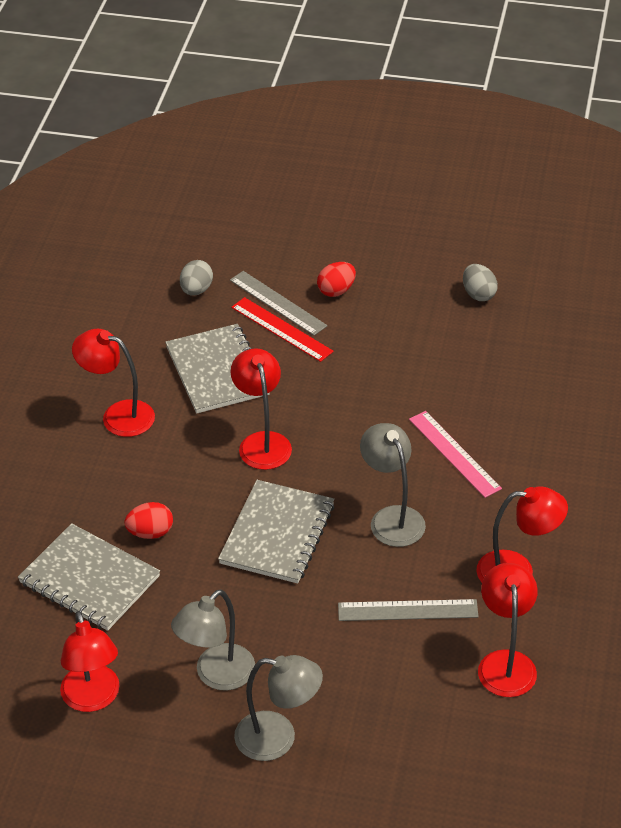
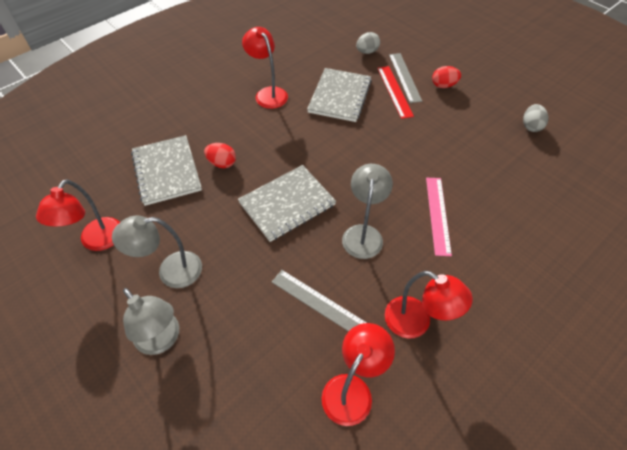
camera: 35 degrees right, 10 degrees up
red lamp [231,348,292,470] -> none

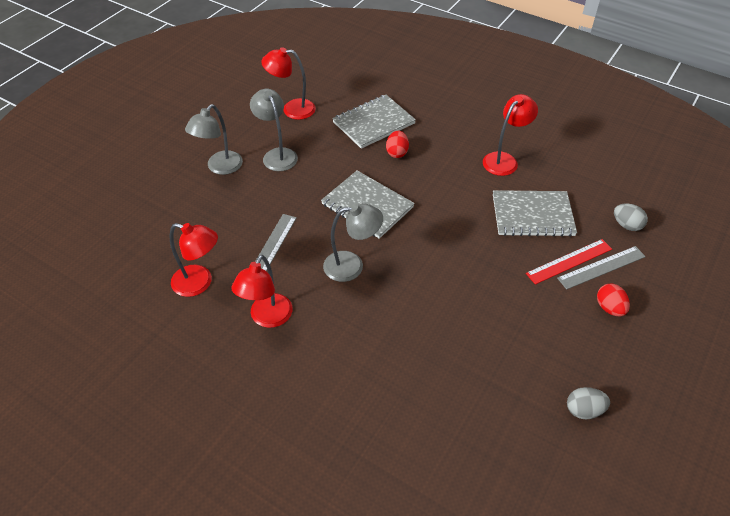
camera: 75 degrees right, 5 degrees down
pink ruler [426,178,452,256] -> none

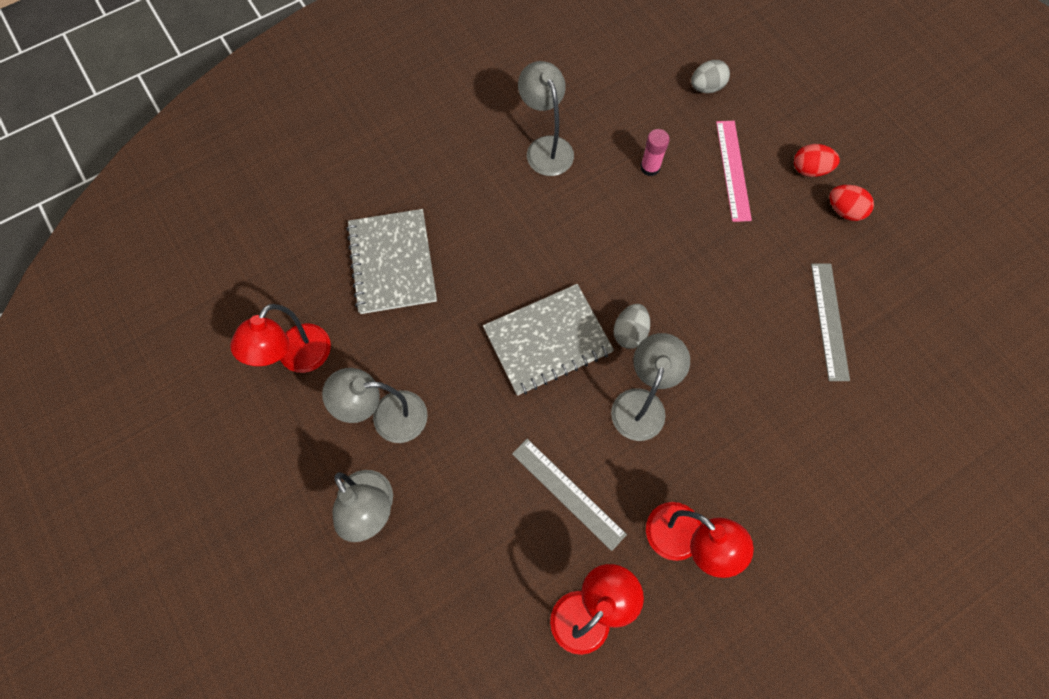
camera: 65 degrees left, 20 degrees up
red egg [386,131,409,158] -> red egg moved to [830,185,874,221]
red lamp [483,94,538,176] -> grey lamp [518,61,574,176]
grey notebook [493,190,577,237] -> pink glue stick [640,129,670,176]
red ruler [526,239,612,285] -> pink ruler [716,121,752,222]
grey ruler [557,246,646,290] -> grey ruler moved to [811,264,850,381]
grey egg [567,387,610,419] -> grey egg moved to [613,304,650,349]

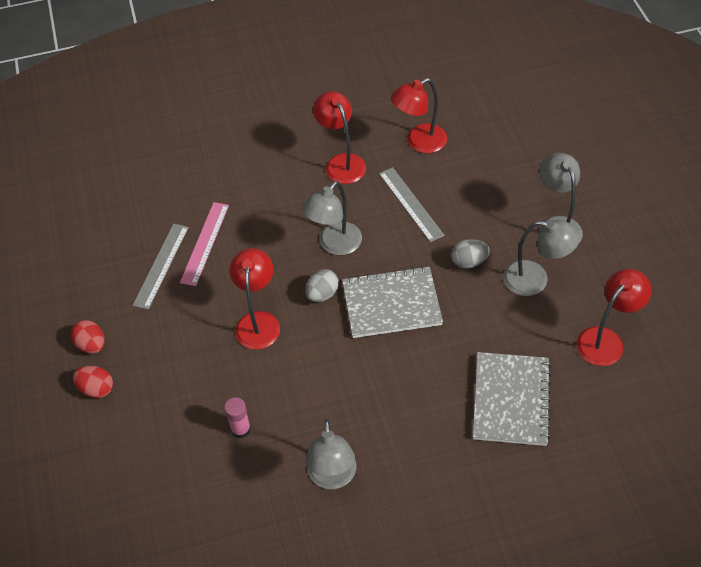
camera: 160 degrees left, 15 degrees down
grey egg [691,60,730,93] -> grey egg moved to [451,239,490,269]
pink ruler [716,121,752,222] -> pink ruler moved to [180,202,229,286]
none -> red lamp [229,248,280,350]

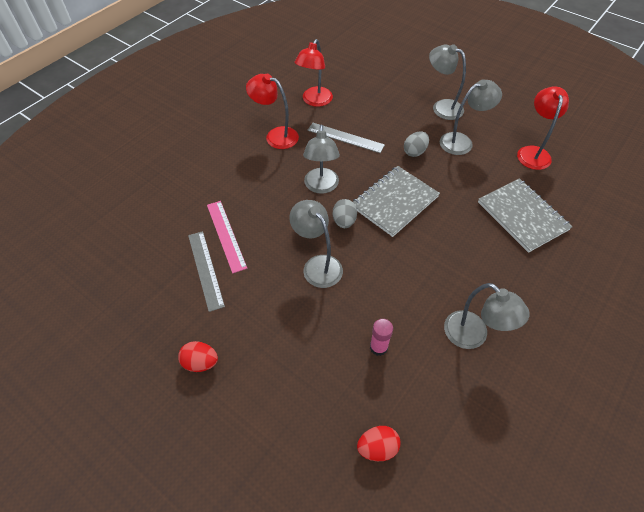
camera: 40 degrees left, 0 degrees up
red egg [73,366,113,398] -> red egg moved to [357,426,401,461]
red lamp [229,248,280,350] -> grey lamp [289,200,343,288]

